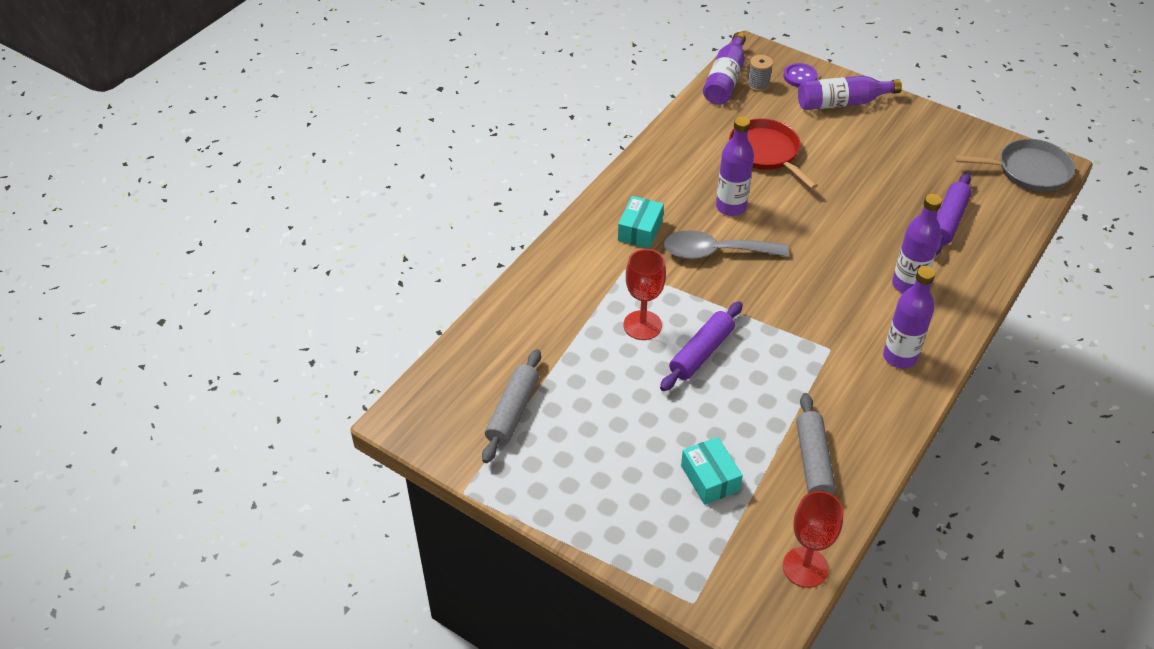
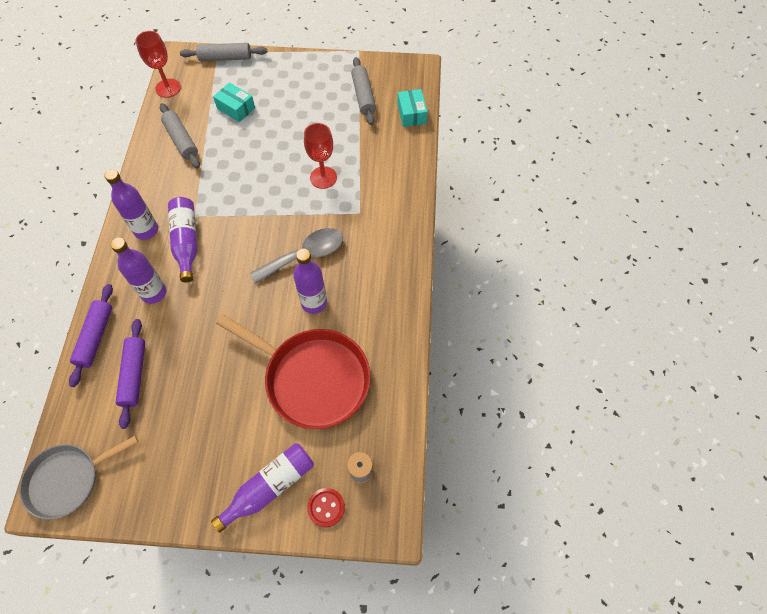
camera: 150 degrees right, 15 degrees up
turquoise box [618,196,664,249] -> turquoise box moved to [397,89,428,127]
purple rolling pin [660,301,743,391] -> purple rolling pin moved to [69,284,113,387]
purple bottle [703,32,746,105] -> purple bottle moved to [168,197,198,282]
red pan [729,118,818,189] -> red pan [216,315,371,429], size x1.53
purple button [783,63,818,87] -> red button [307,488,345,527]
none -> grey rolling pin [180,43,267,61]

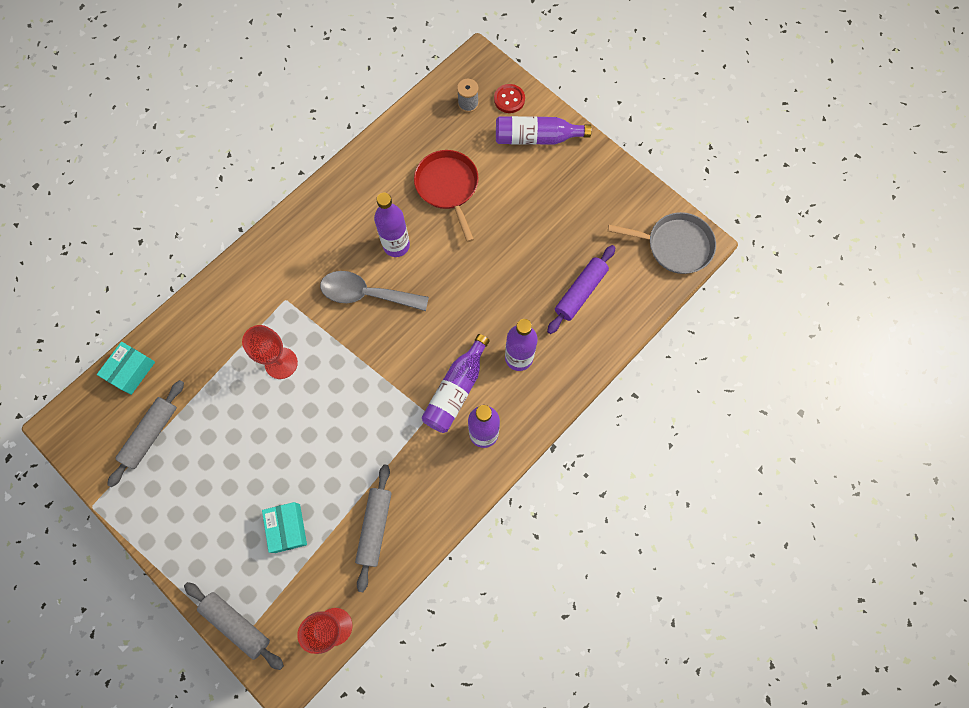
camera: 140 degrees left, 10 degrees up
purple rolling pin [69,284,113,387] -> none
red pan [216,315,371,429] -> red pan [414,150,479,242], size x0.65

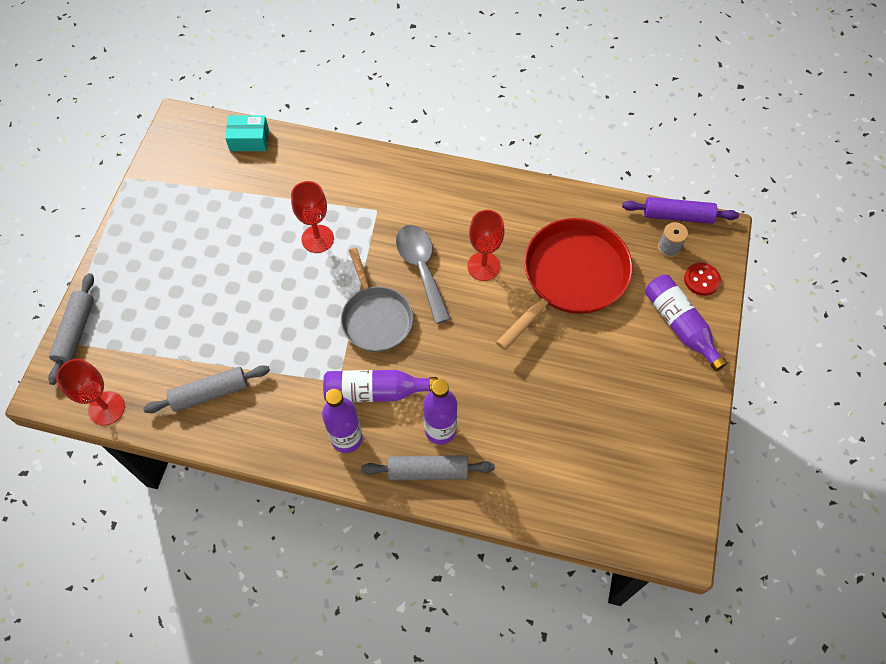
camera: 60 degrees right, 10 degrees down
grey rolling pin [107,380,184,487] -> grey rolling pin moved to [361,455,495,481]
turquoise box [262,502,307,553] -> none
purple bottle [374,193,410,257] -> red goblet [467,210,504,281]
red pan [414,150,479,242] -> red pan [496,218,633,350], size x1.53
purple rolling pin [547,245,616,334] -> purple rolling pin moved to [622,197,739,224]
grey pan [608,212,716,274] -> grey pan moved to [341,248,413,352]

